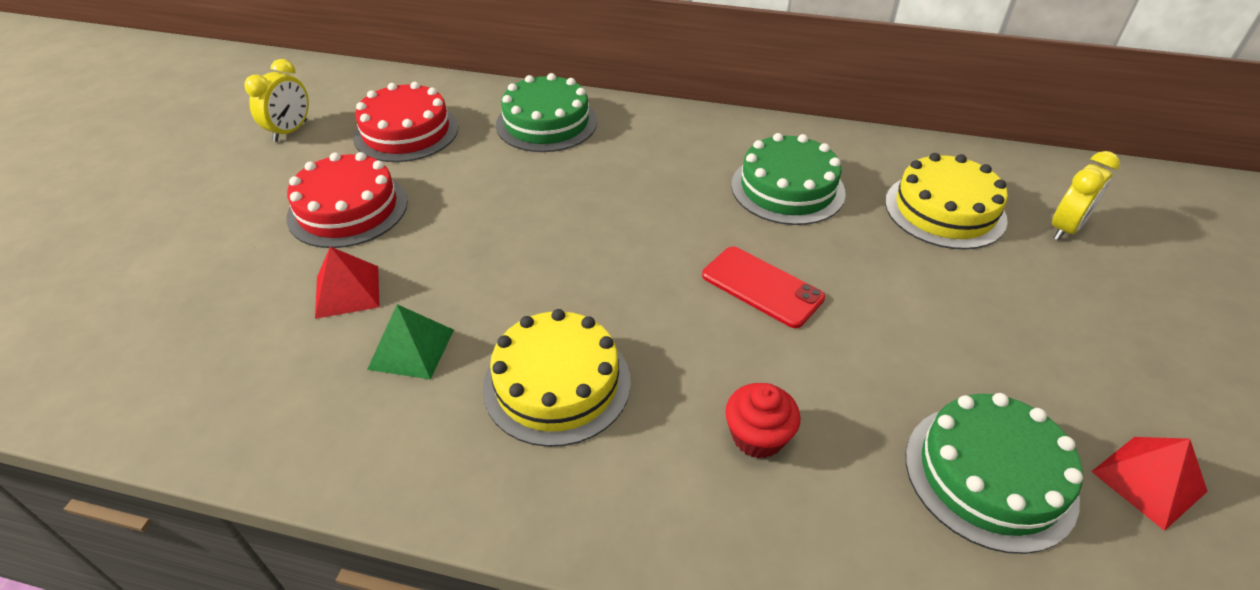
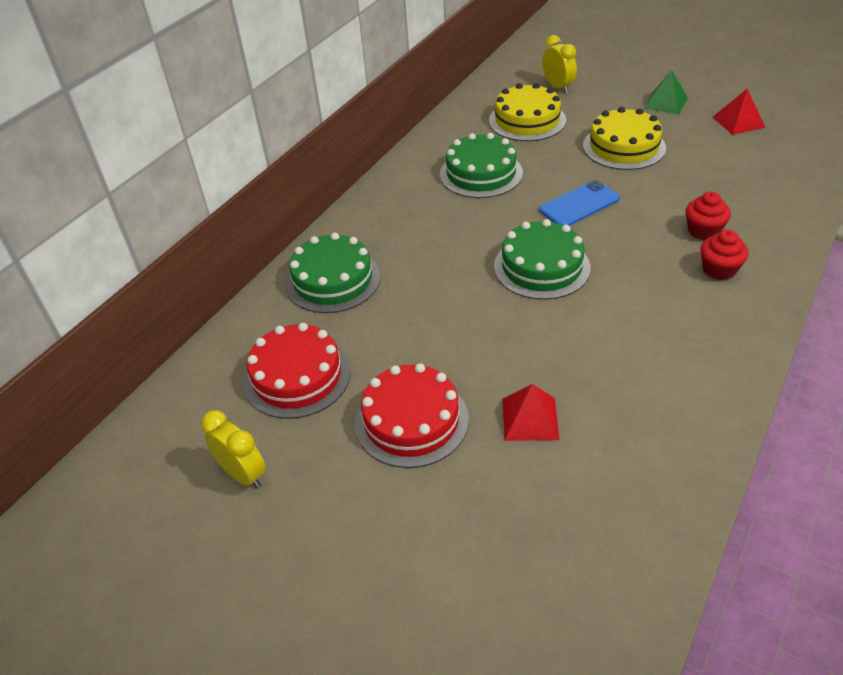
camera: 70 degrees left, 0 degrees up
green pyramid [367,304,454,379] -> green pyramid moved to [644,70,688,114]
yellow cake [483,309,631,447] -> yellow cake moved to [583,107,666,170]
red phone [702,246,825,328] -> blue phone [539,180,620,226]
green cake [906,393,1083,554] -> green cake moved to [494,219,591,300]
none -> red cupcake [700,230,749,280]

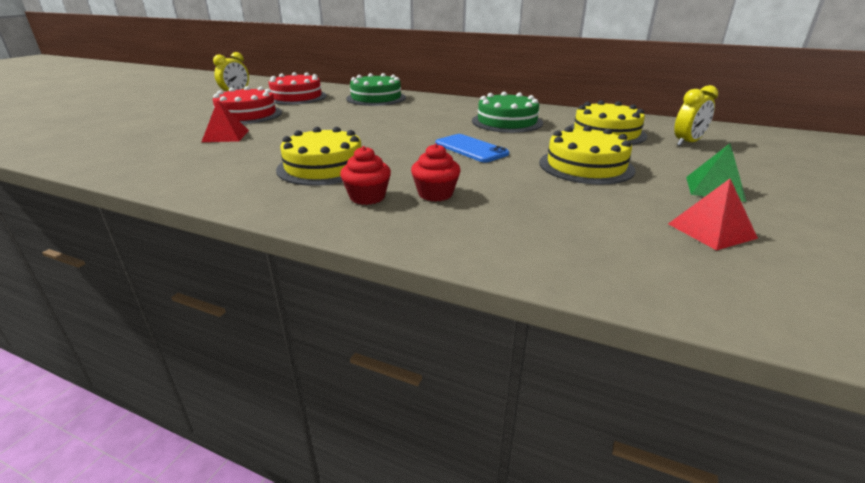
camera: 80 degrees right, 15 degrees down
green cake [494,219,591,300] -> none
none -> yellow cake [276,127,362,186]

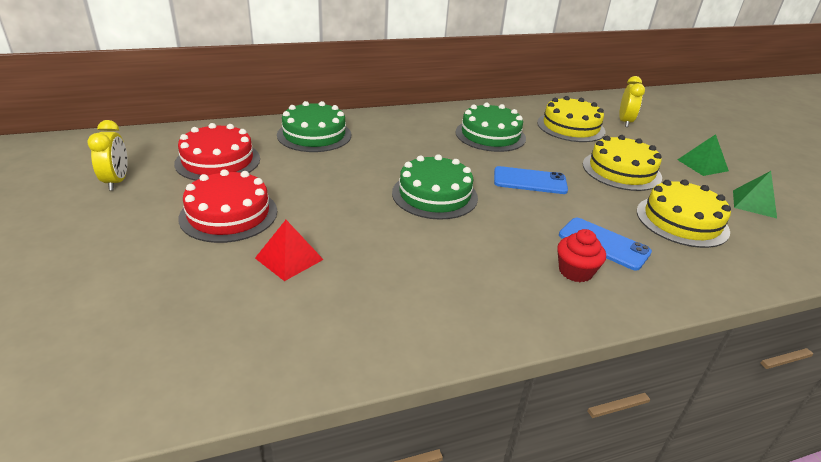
camera: 45 degrees left, 5 degrees up
yellow cake [276,127,362,186] -> yellow cake moved to [637,179,731,248]
red cupcake [411,143,461,201] -> blue phone [559,218,652,271]
red pyramid [668,179,758,250] -> green pyramid [733,171,777,218]
none -> green cake [392,154,478,220]

